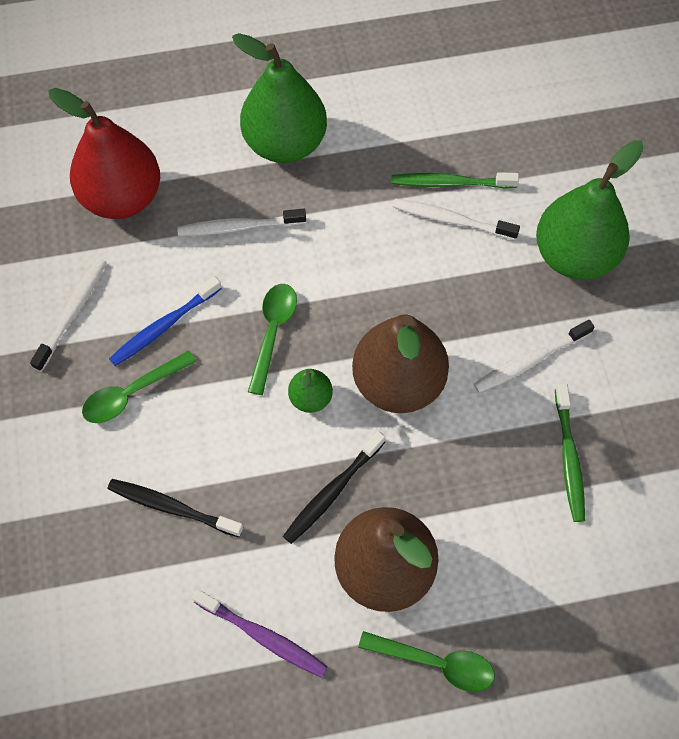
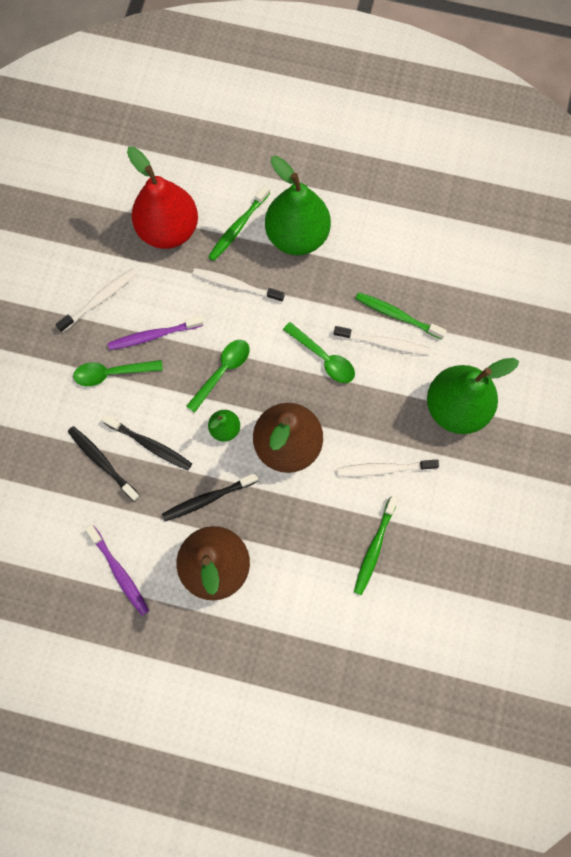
camera: 25 degrees right, 10 degrees up
blue toothbrush [109,276,222,366] -> purple toothbrush [108,316,203,350]
green spoon [358,631,494,692] -> green spoon moved to [283,322,355,383]
white toothbrush [393,198,520,240] -> white toothbrush turned 150 degrees clockwise [334,326,430,355]
none -> black toothbrush [102,414,192,470]
none -> green toothbrush [208,185,270,261]

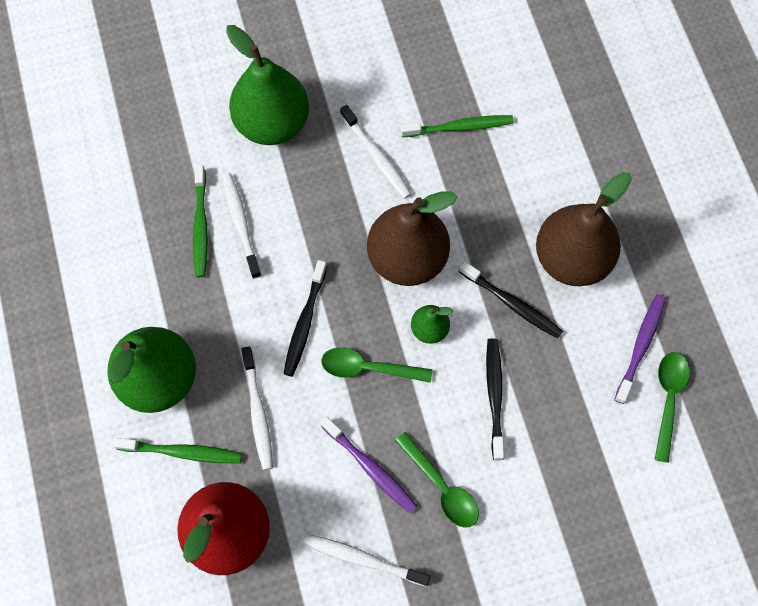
camera: 120 degrees left, 5 degrees down
black toothbrush [68,426,140,502] -> black toothbrush moved to [283,260,327,377]
green spoon [283,322,355,383] -> green spoon moved to [654,352,690,463]

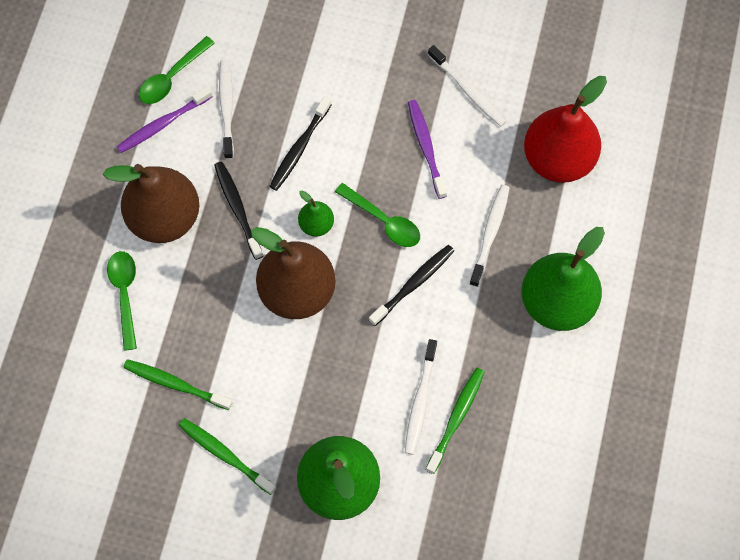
camera: 150 degrees left, 0 degrees up
green toothbrush [114,438,242,463] -> green toothbrush moved to [178,418,277,495]
white toothbrush [340,105,412,199] -> white toothbrush moved to [219,60,234,159]
green spoon [395,432,479,528] -> green spoon moved to [107,251,137,351]

